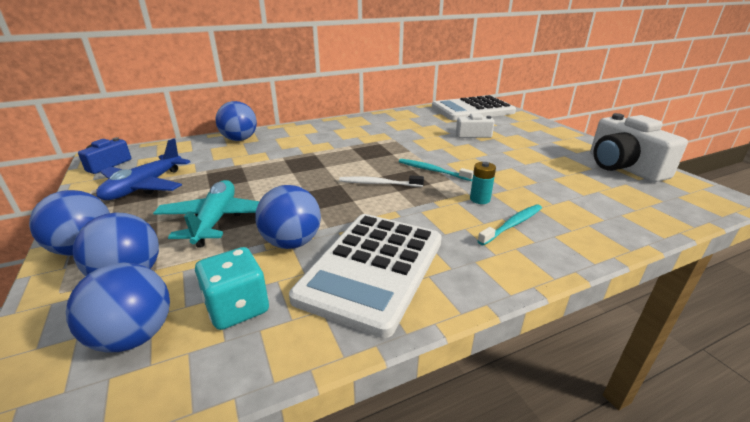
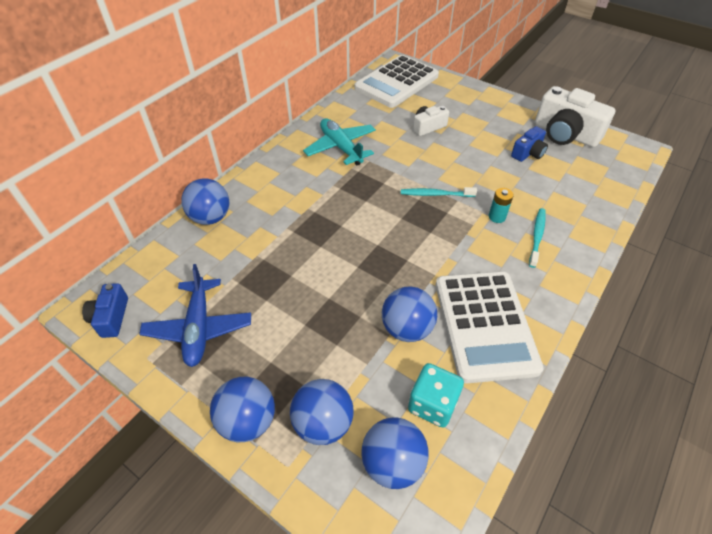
camera: 30 degrees left, 20 degrees up
turquoise plane [153,180,259,247] -> turquoise plane moved to [303,119,376,165]
white toothbrush [339,175,424,187] -> none
none -> blue camera [511,126,548,162]

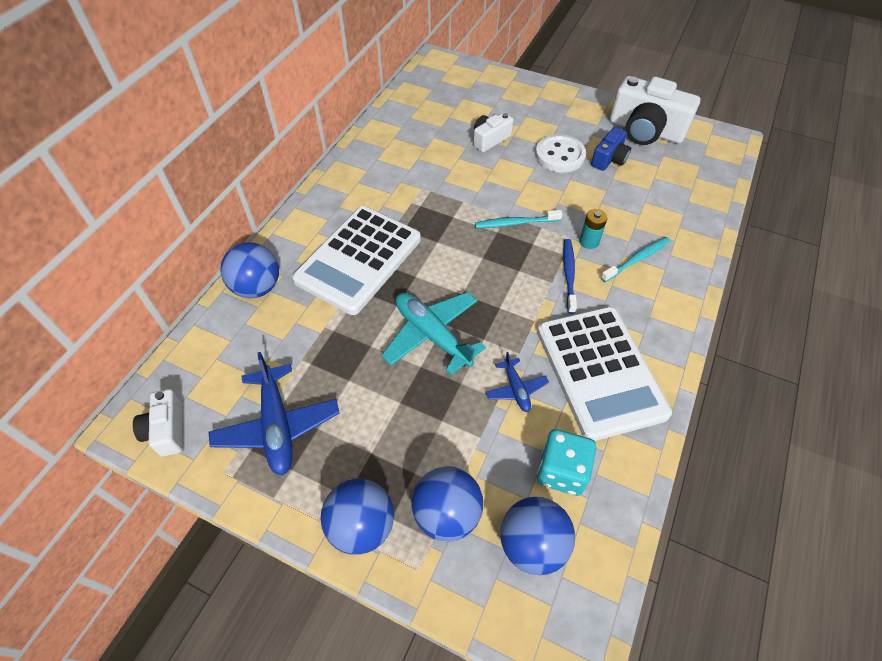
camera: 10 degrees left, 5 degrees up
blue camera [82,283,128,338] -> white camera [133,389,182,457]
turquoise plane [303,119,376,165] -> turquoise plane moved to [381,292,486,375]
white calculator [354,55,439,108] -> white calculator moved to [292,206,421,315]
blue ball [382,287,437,342] -> blue plane [486,352,549,412]
turquoise toothbrush [529,208,546,268] -> turquoise toothbrush turned 45 degrees clockwise [601,237,670,282]
none -> white button [535,135,586,173]
none -> blue toothbrush [563,239,577,314]

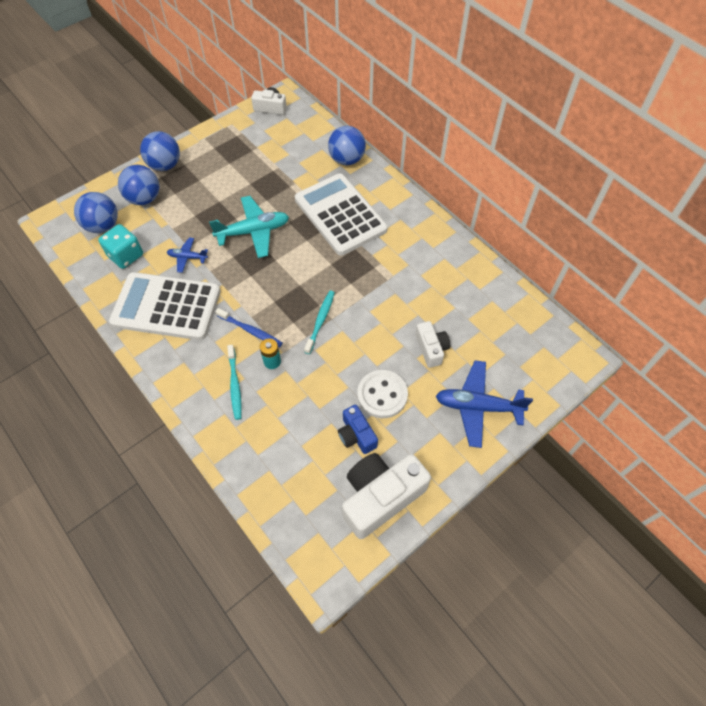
camera: 115 degrees right, 5 degrees up
blue plane [208,352,340,476] -> blue plane moved to [436,360,533,448]

